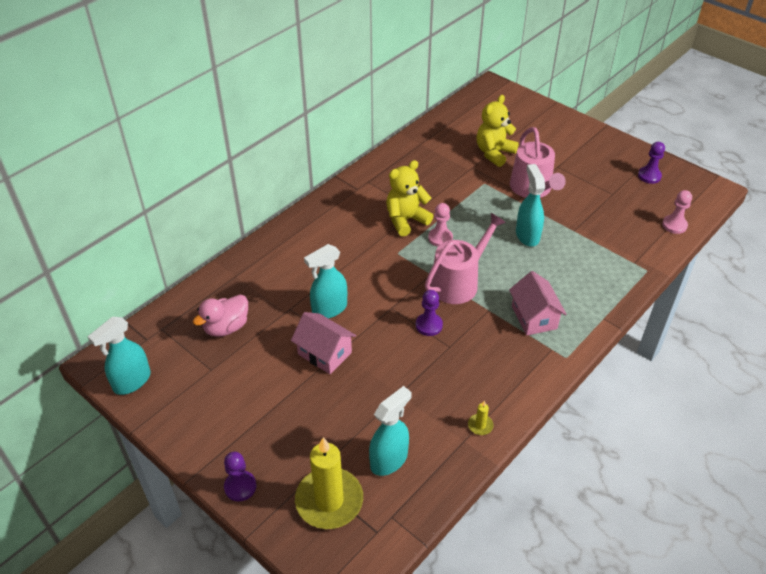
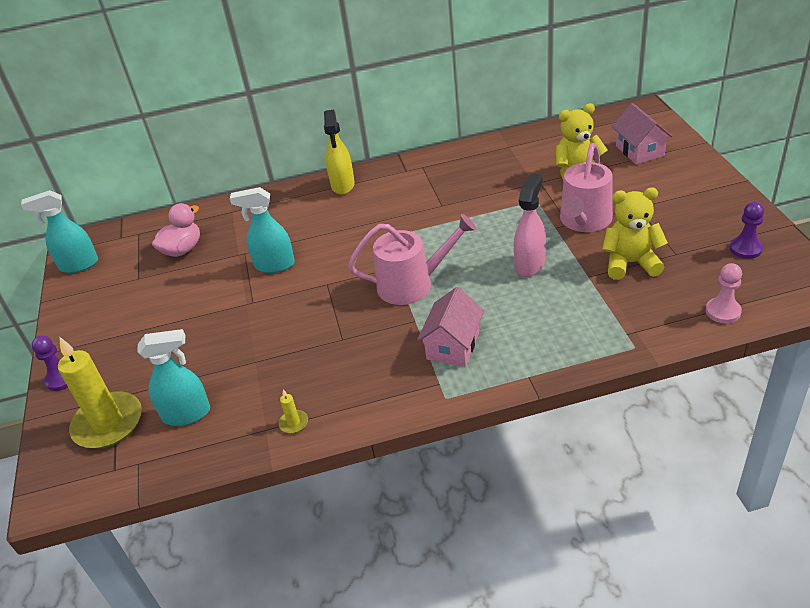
camera: 40 degrees right, 5 degrees down
pink duck [193,295,248,337] -> pink duck turned 135 degrees clockwise [152,203,200,257]
pink house [291,312,356,374] -> pink house moved to [612,103,672,165]
yellow teddy bear [386,160,433,236] -> yellow teddy bear moved to [602,188,668,280]
purple pawn [416,290,443,336] -> none
pink pawn [428,203,453,247] -> none
turquoise spray bottle [516,164,545,247] -> pink spray bottle [514,173,546,277]
none -> yellow spray bottle [324,109,355,195]

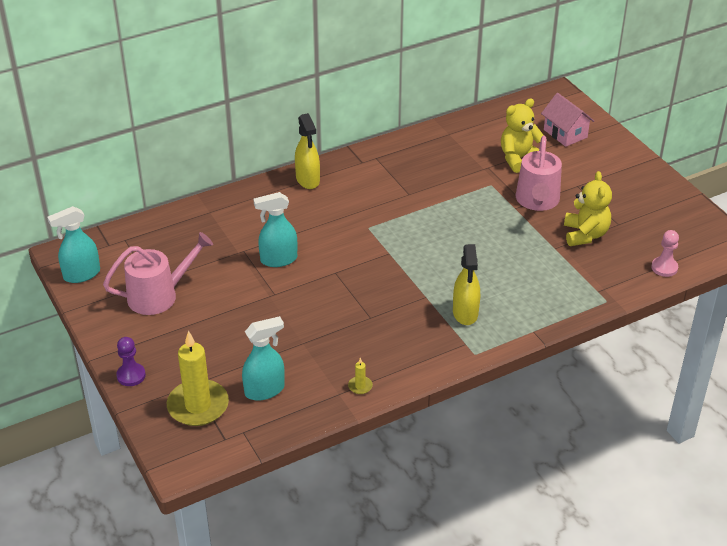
camera: 20 degrees left, 0 degrees up
pink duck [152,203,200,257] -> none
pink watering can [348,214,477,305] -> pink watering can moved to [103,232,213,315]
pink house [417,287,484,366] -> yellow spray bottle [453,244,480,325]
pink spray bottle [514,173,546,277] -> none
yellow teddy bear [602,188,668,280] -> yellow teddy bear turned 105 degrees clockwise [564,171,612,246]
purple pawn [729,202,764,259] -> none

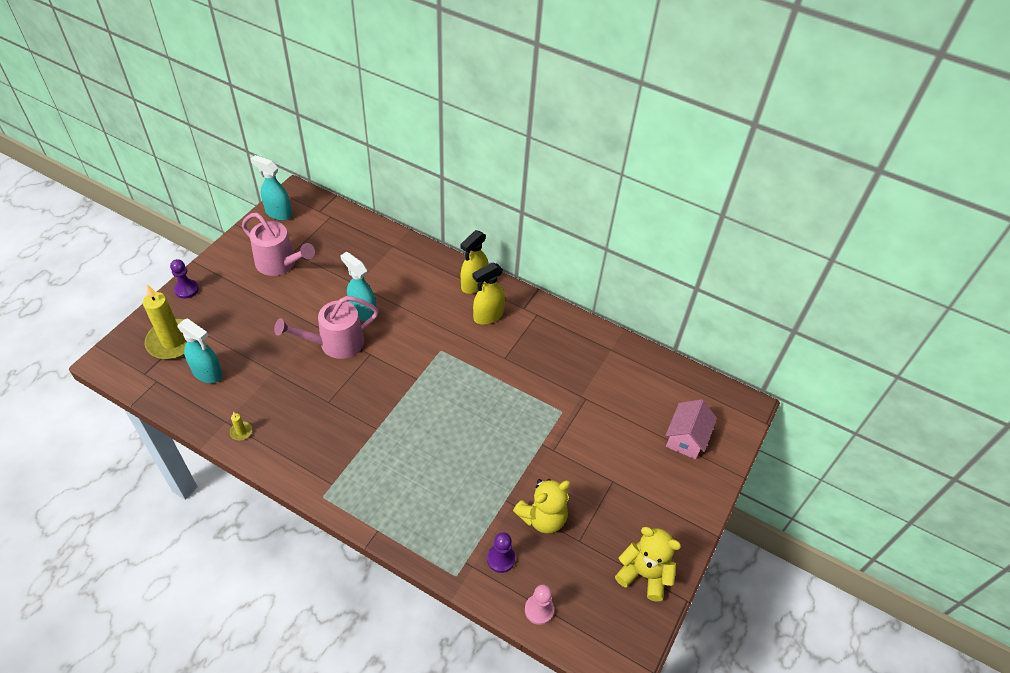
camera: 55 degrees right, 10 degrees up
yellow spray bottle [453,244,480,325] -> yellow spray bottle moved to [472,262,505,325]
yellow teddy bear [501,98,544,173] -> yellow teddy bear moved to [615,527,681,601]
pink watering can [516,136,562,211] -> pink watering can moved to [274,296,378,359]
none -> purple pawn [487,532,515,573]

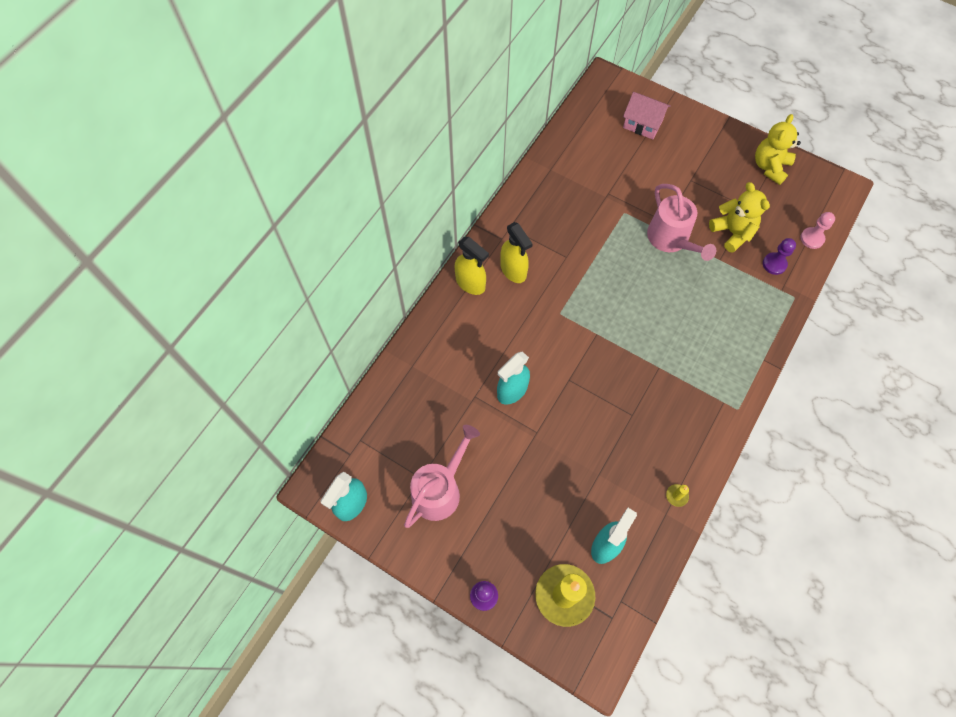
camera: 85 degrees left, 15 degrees up
pink watering can [274,296,378,359] -> pink watering can moved to [647,184,716,261]

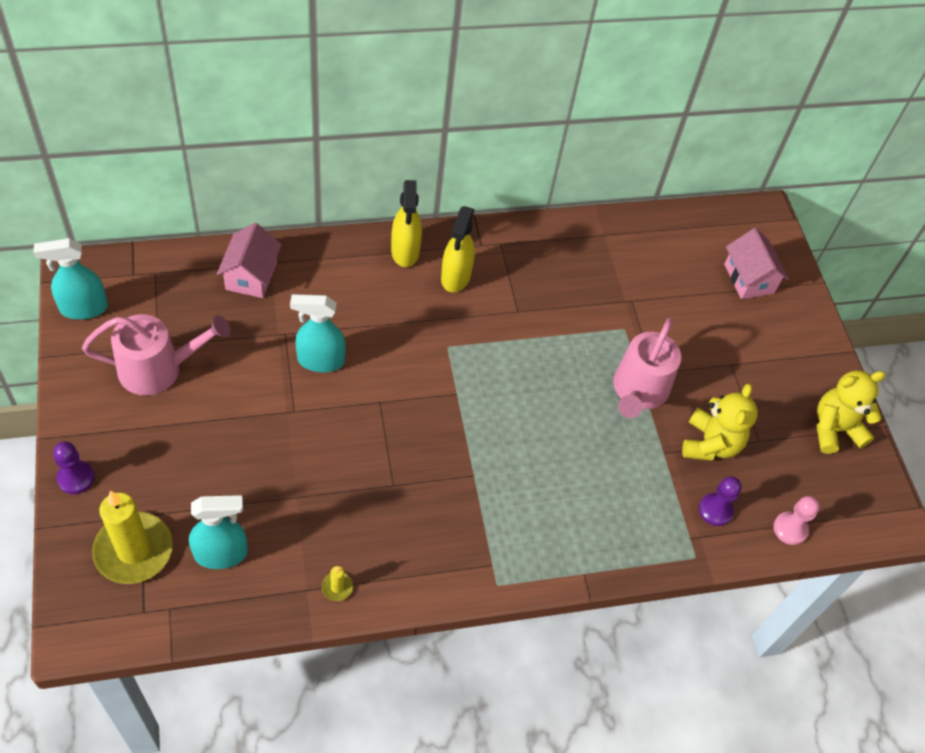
camera: 40 degrees right, 10 degrees down
none -> pink house [217,223,282,298]

